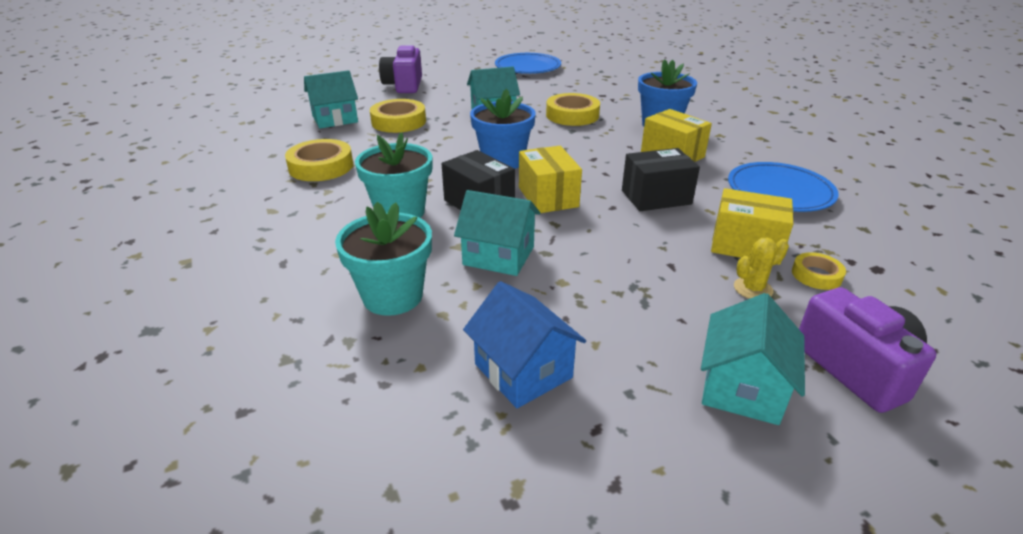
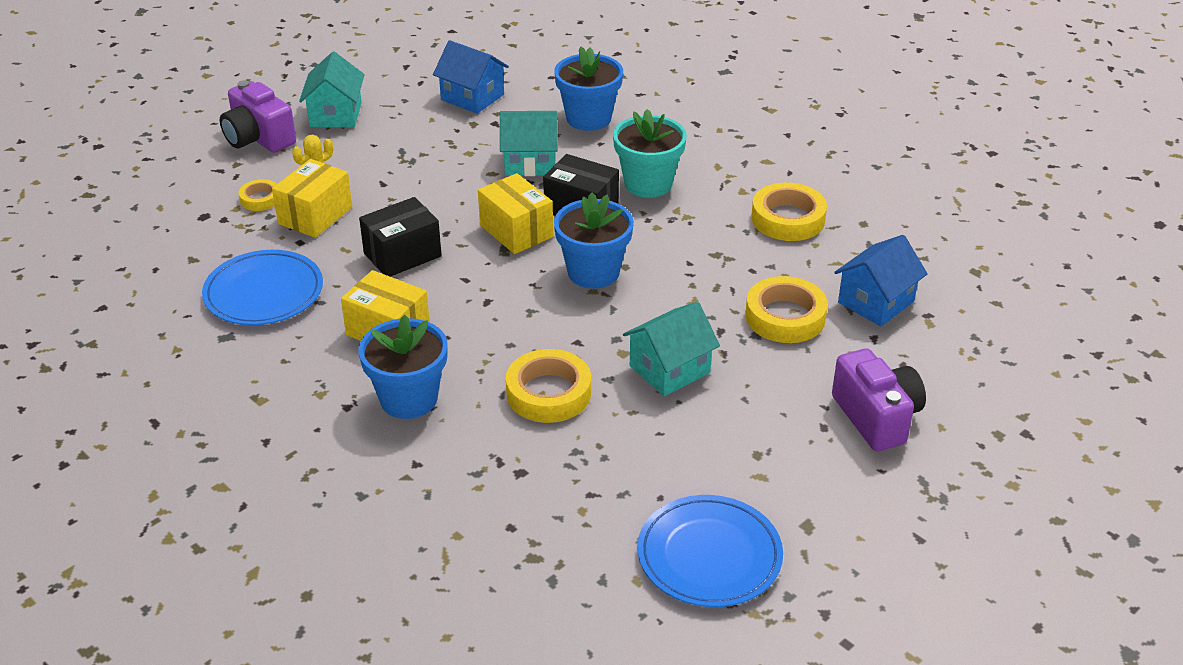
camera: 160 degrees right, 5 degrees up
turquoise house [304,70,358,129] -> blue house [834,235,928,326]
turquoise flower pot [335,202,432,316] -> blue flower pot [554,47,623,131]
yellow box [711,188,793,265] -> yellow box turned 60 degrees counterclockwise [272,159,352,238]

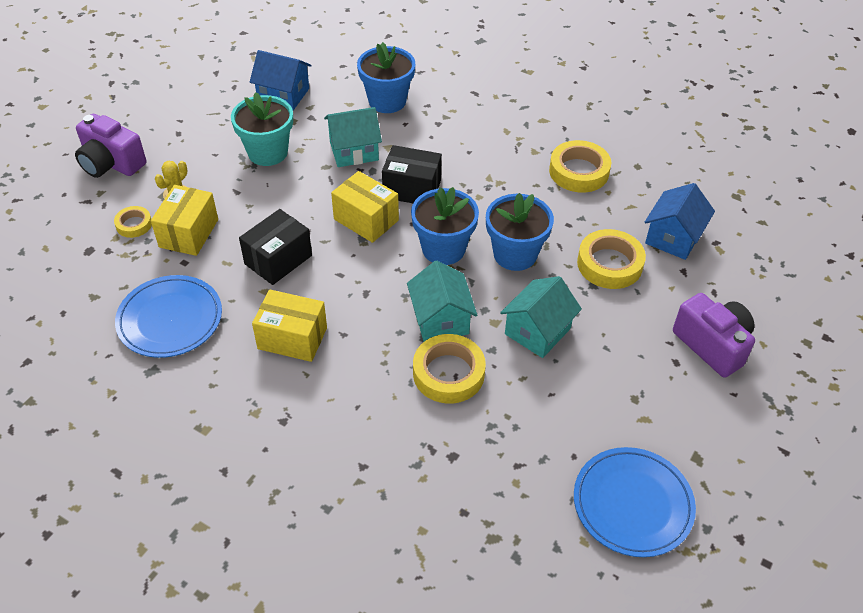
camera: 15 degrees left, 10 degrees up
turquoise house [299,52,365,128] -> turquoise house moved to [407,261,477,341]
blue flower pot [359,315,448,419] -> blue flower pot moved to [486,193,554,271]
turquoise flower pot [613,109,687,198] -> turquoise flower pot moved to [231,92,293,166]

